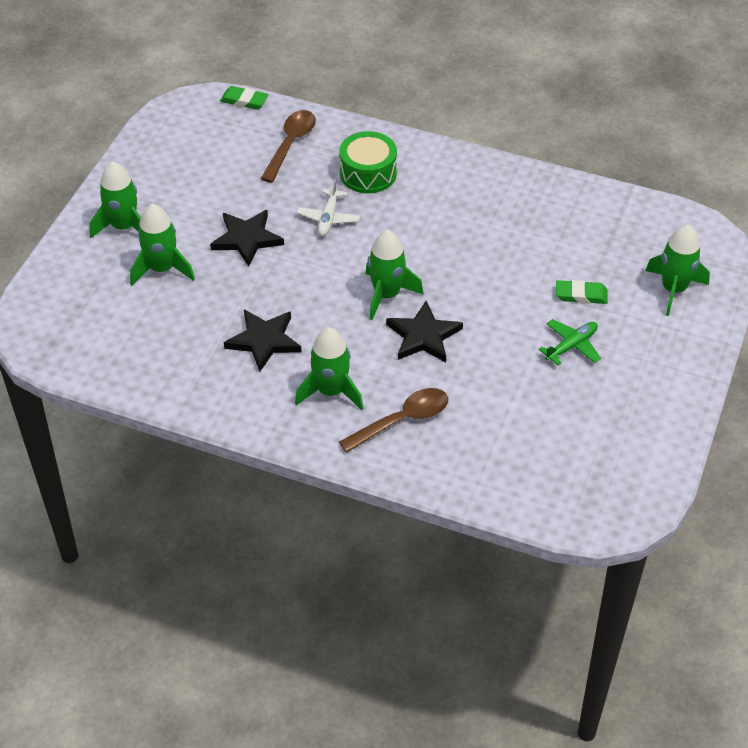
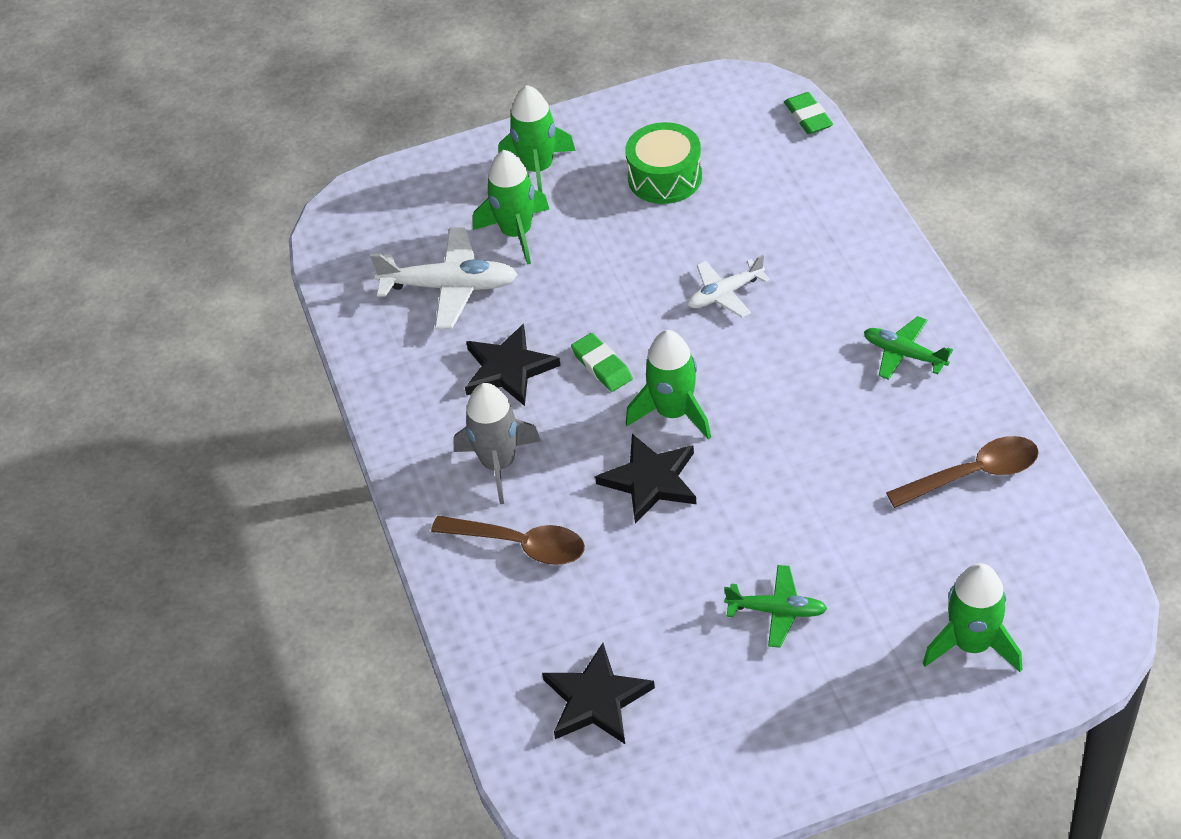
camera: 55 degrees right, 0 degrees up
black star [210,210,284,266] -> black star moved to [542,643,655,744]
brown spoon [260,110,316,183] -> brown spoon moved to [886,436,1039,508]
green rocket [295,328,363,410] -> grey rocket [453,383,541,504]
green drum [339,131,397,193] -> green drum moved to [625,122,702,204]
green eraser [556,280,608,304] -> green eraser moved to [571,333,633,392]
none -> white plane [370,227,518,329]
none -> green plane [864,316,953,380]

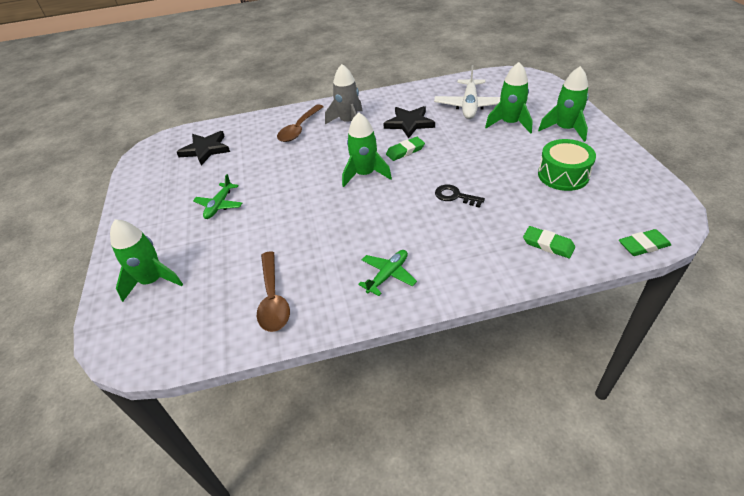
camera: 95 degrees right, 5 degrees down
black star [595,434,697,524] -> none
white plane [687,255,770,318] -> black key [435,185,485,208]
none -> green eraser [523,226,575,258]

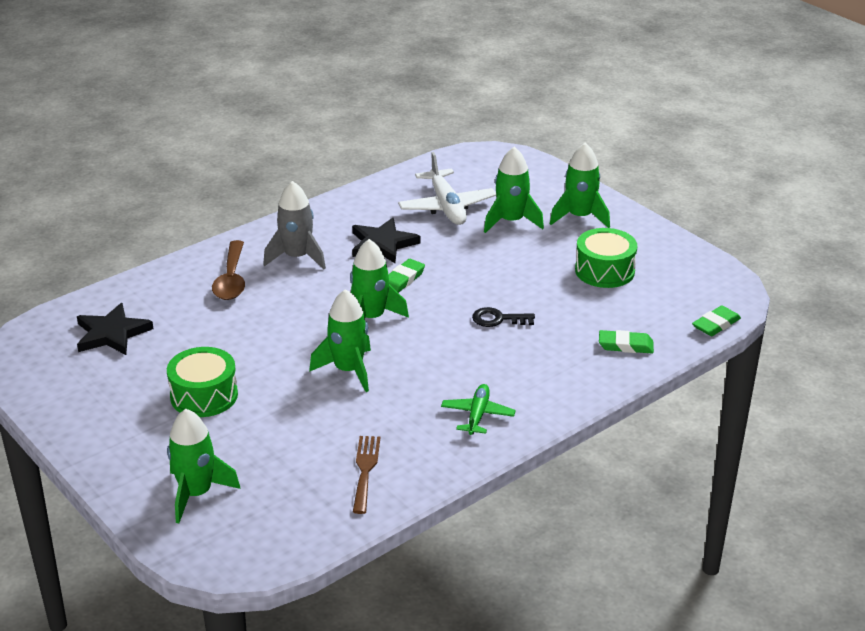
camera: 30 degrees left, 10 degrees down
green plane [193,174,242,219] -> green drum [167,347,238,417]
brown spoon [257,251,290,332] -> brown fork [353,436,380,514]
none -> green rocket [309,289,371,392]

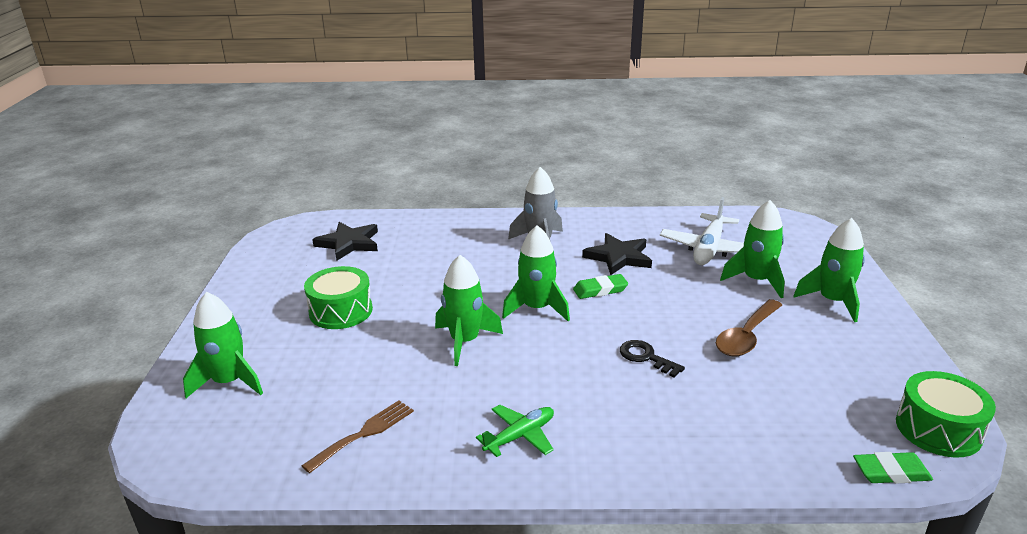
camera: 40 degrees right, 5 degrees down
brown spoon [212,240,245,300] -> brown spoon moved to [716,299,782,356]
green drum [575,228,637,288] -> green drum moved to [896,371,996,458]
green eraser [599,330,654,353] -> none

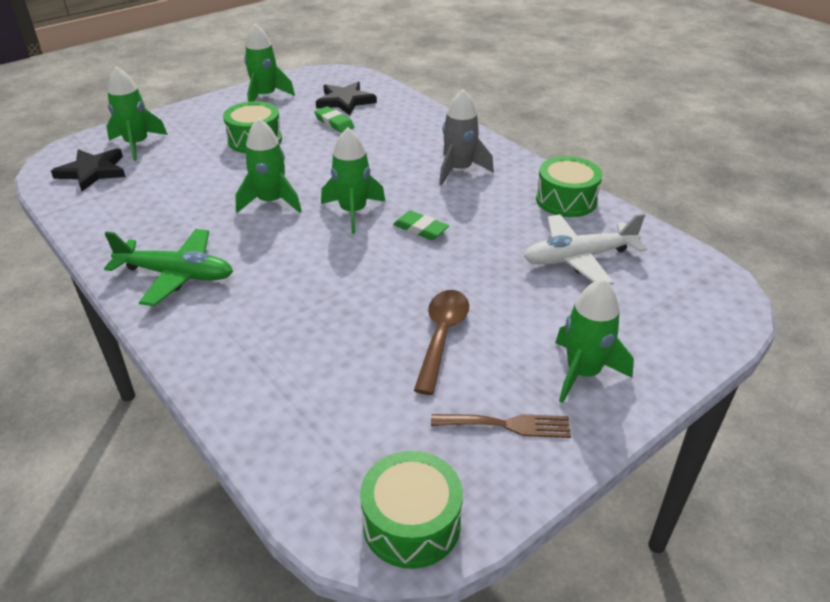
camera: 50 degrees right, 10 degrees up
brown fork [302,400,414,473] -> brown fork moved to [431,414,571,438]
green plane [476,405,554,457] -> green plane [104,229,233,306], size x1.63
black star [582,233,652,275] -> black star moved to [51,149,126,191]
black key [620,340,685,377] -> none
brown spoon [716,299,782,356] -> brown spoon turned 105 degrees clockwise [414,290,469,395]
green rocket [720,200,785,298] -> green rocket moved to [244,23,295,102]
green eraser [853,452,933,484] -> green eraser moved to [314,106,354,133]
none -> green drum [536,156,602,217]

